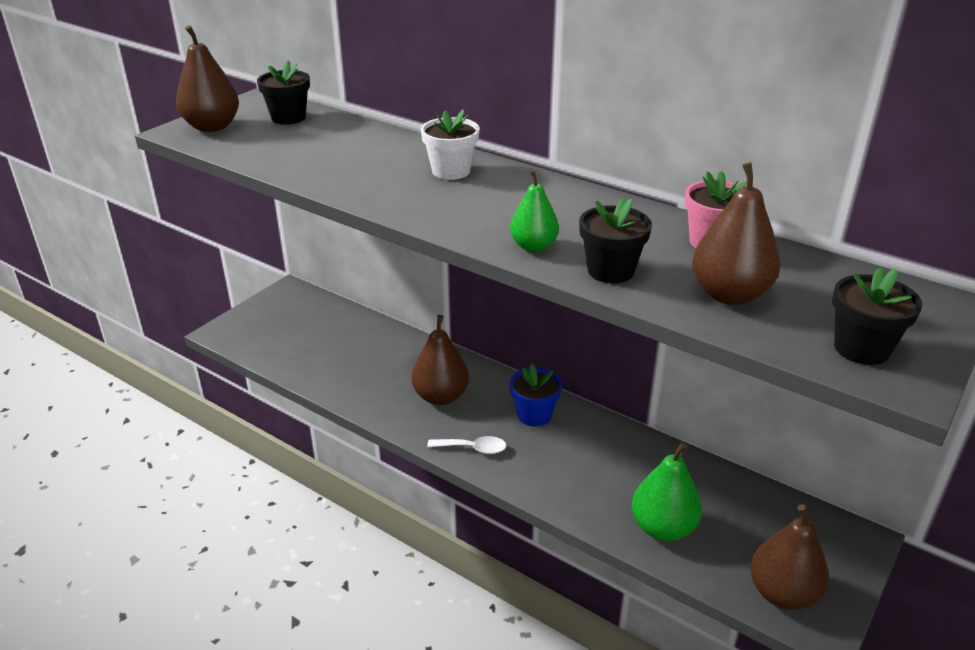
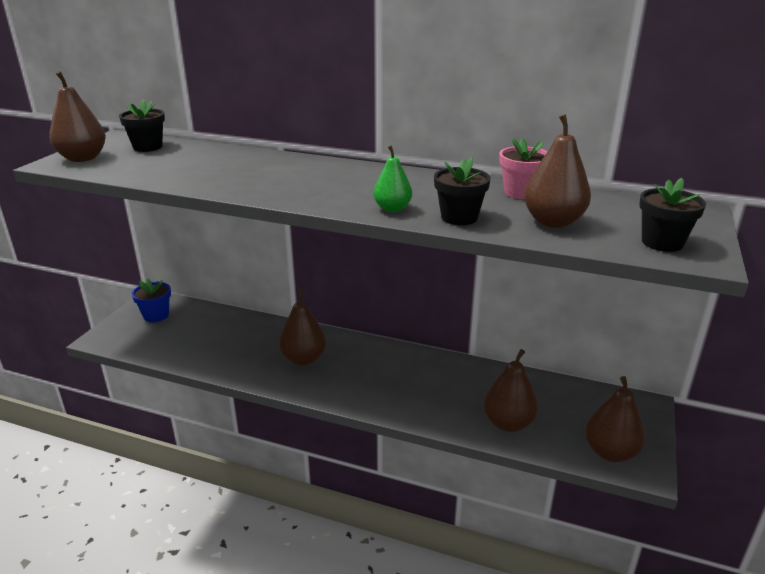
camera: 15 degrees left, 5 degrees down
white flower pot [421,109,480,180] -> none
white spoon [427,436,507,454] -> none
blue flower pot [510,364,562,427] -> blue flower pot moved to [132,278,171,322]
green pear [632,442,702,541] -> brown pear [483,349,538,432]

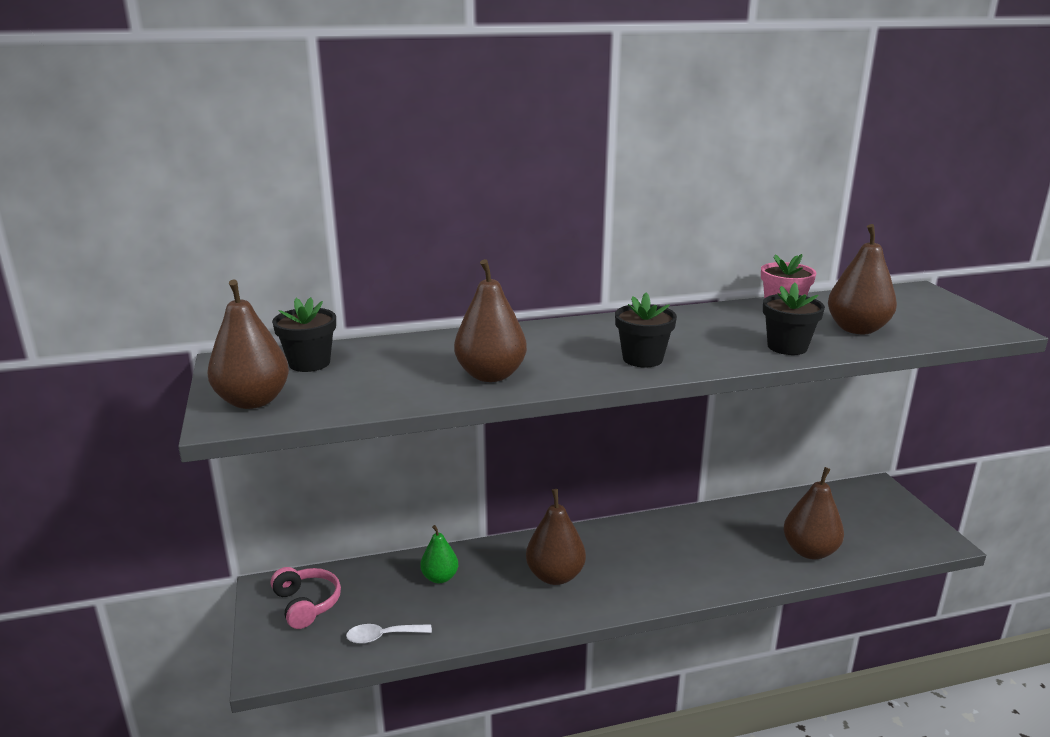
camera: 35 degrees left, 5 degrees down
blue flower pot [132,278,171,322] -> pink headphones [271,567,341,629]
green pear [373,145,412,212] -> green pear moved to [420,525,458,583]
brown pear [585,376,645,462] -> brown pear moved to [454,259,527,382]
black flower pot [639,178,706,252] -> black flower pot moved to [615,293,677,368]
none -> white spoon [346,624,432,644]

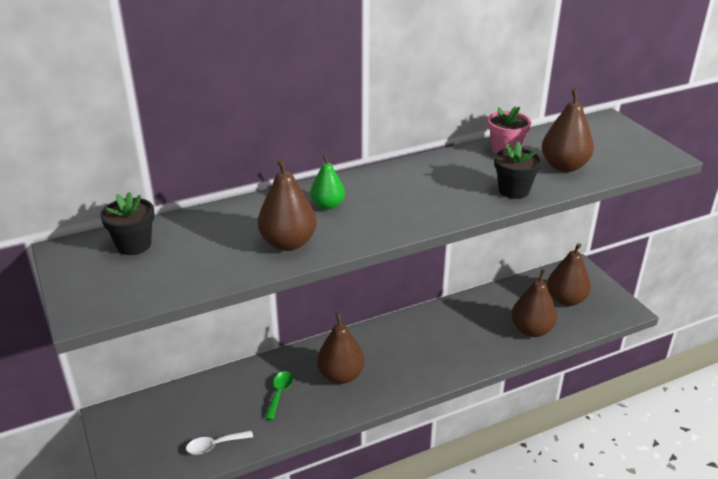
camera: 10 degrees left, 10 degrees up
brown pear [207,279,289,409] -> brown pear moved to [547,243,591,306]
pink headphones [271,567,341,629] -> none
green pear [420,525,458,583] -> green pear moved to [311,155,345,210]
black flower pot [615,293,677,368] -> none
none -> green spoon [265,371,293,420]

